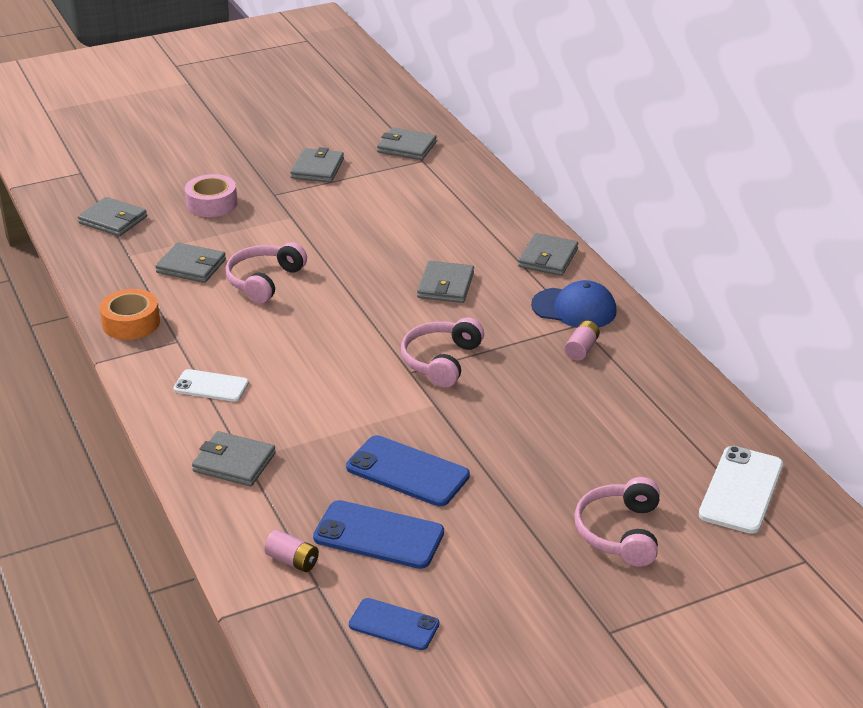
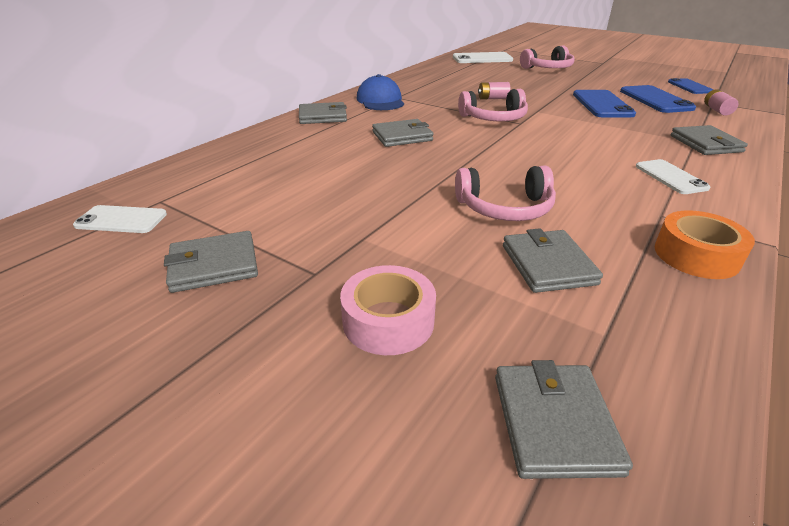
camera: 120 degrees left, 0 degrees up
grey wallet [377,128,437,160] -> white phone [73,205,167,233]
pink battery [565,321,600,361] -> pink battery moved to [478,82,510,100]

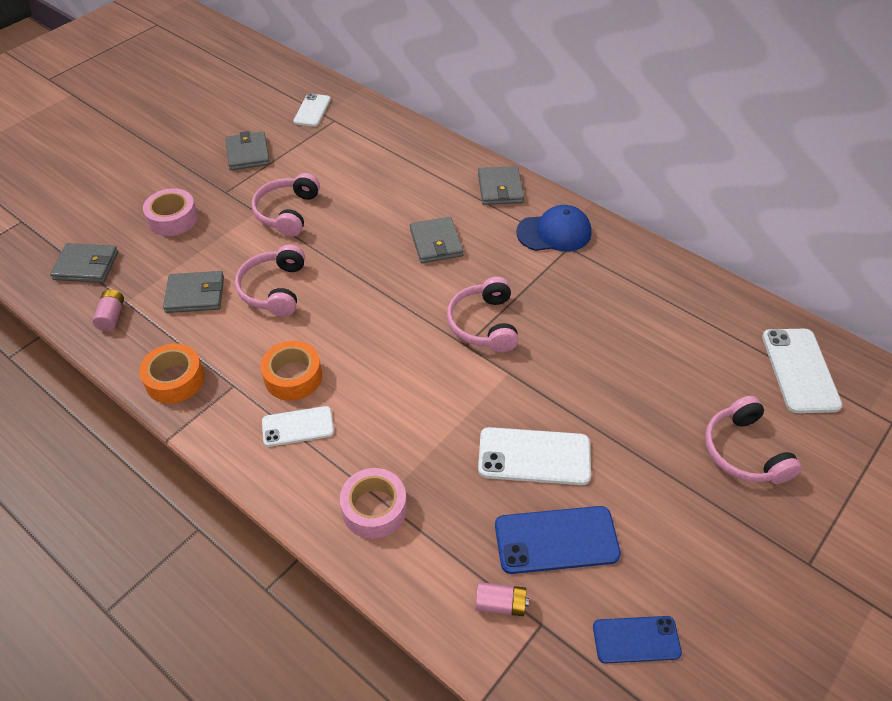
camera: 95 degrees right, 15 degrees up
pink battery [478,82,510,100] -> pink battery moved to [92,289,124,331]
blue phone [573,90,636,117] -> white phone [478,427,591,485]
grey wallet [671,125,748,155] -> pink tape [340,468,407,539]
none -> pink headphones [252,173,320,237]
none -> orange tape [261,341,322,401]

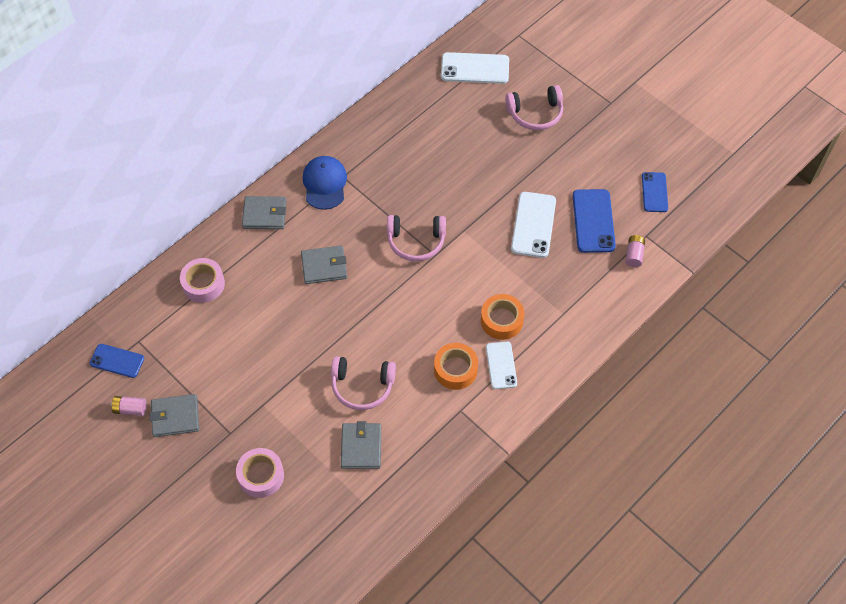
camera: 85 degrees left, 10 degrees up
grey wallet [50,243,118,283] -> none
pink battery [92,289,124,331] -> pink battery moved to [111,396,146,416]
orange tape [139,344,204,404] -> orange tape moved to [481,294,525,340]
pink headphones [252,173,320,237] -> none
white phone [293,93,331,127] -> blue phone [90,344,144,378]
pink tape [340,468,407,539] -> pink tape moved to [180,258,225,303]

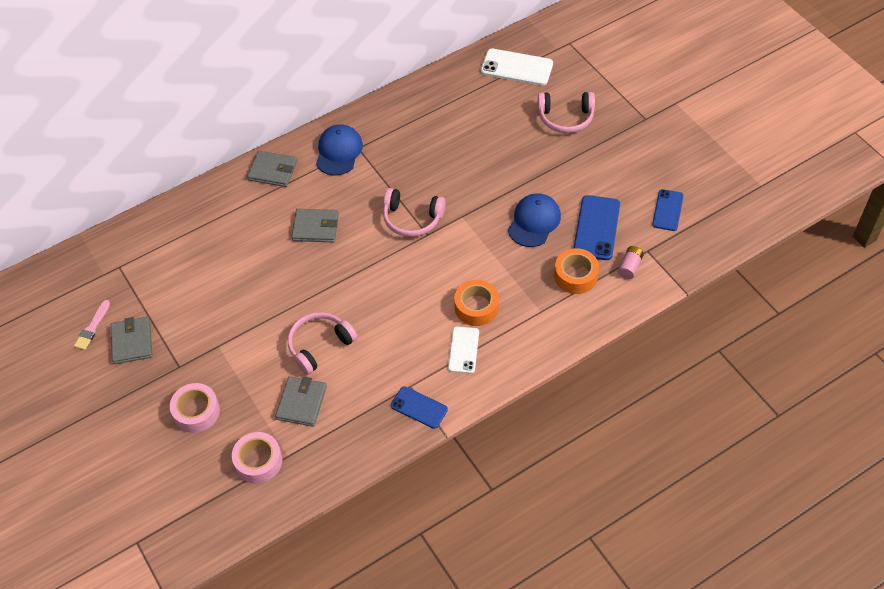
camera: 15 degrees right, 5 degrees down
blue phone [90,344,144,378] -> blue phone moved to [391,386,448,429]
pink battery [111,396,146,416] -> pink brush [74,300,110,350]
grey wallet [150,394,199,437] -> grey wallet turned 75 degrees clockwise [111,317,152,364]
pink tape [180,258,225,303] -> pink tape moved to [232,432,282,484]
pink headphones [331,356,396,410] -> pink headphones turned 120 degrees clockwise [288,312,357,375]
orange tape [434,343,478,390] -> orange tape moved to [554,248,599,294]
white phone [511,192,556,258] -> blue cap [508,194,561,247]

